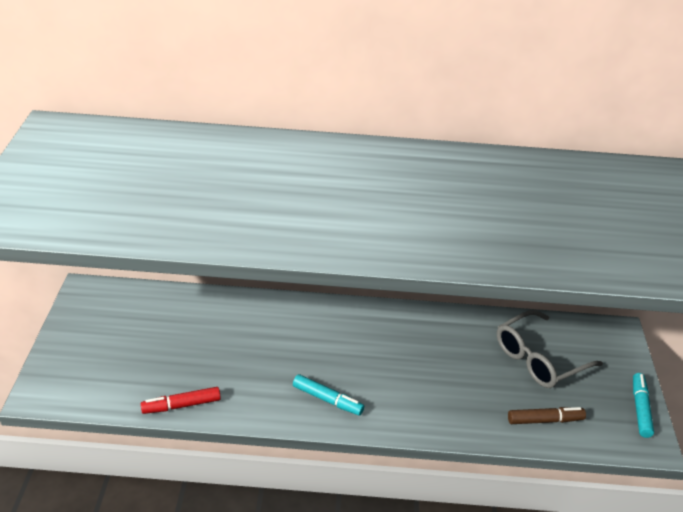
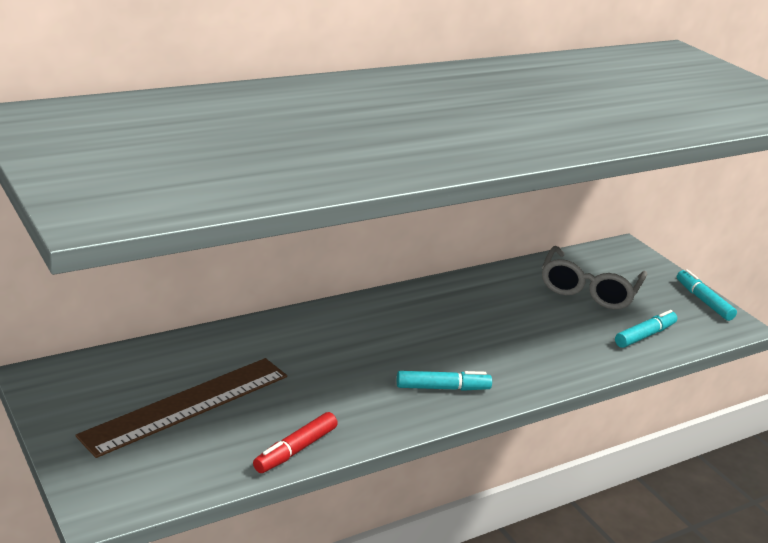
camera: 35 degrees left, 10 degrees down
brown marker [508,407,586,424] -> turquoise marker [615,310,677,348]
none -> brown ruler [75,358,287,458]

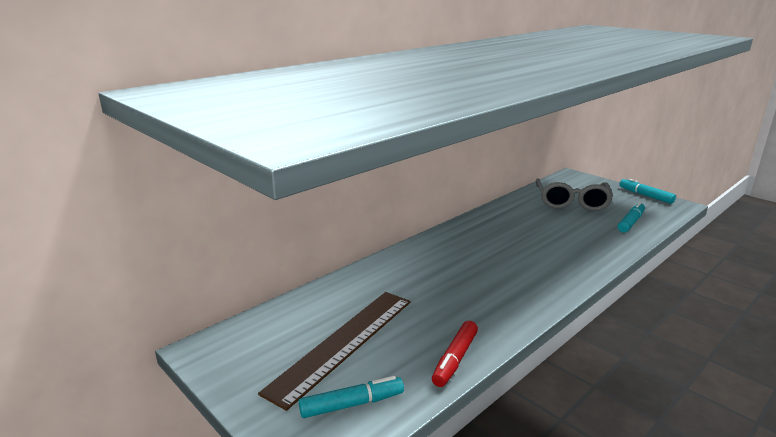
camera: 10 degrees left, 5 degrees down
turquoise marker [397,371,492,391] -> turquoise marker moved to [299,376,404,418]

